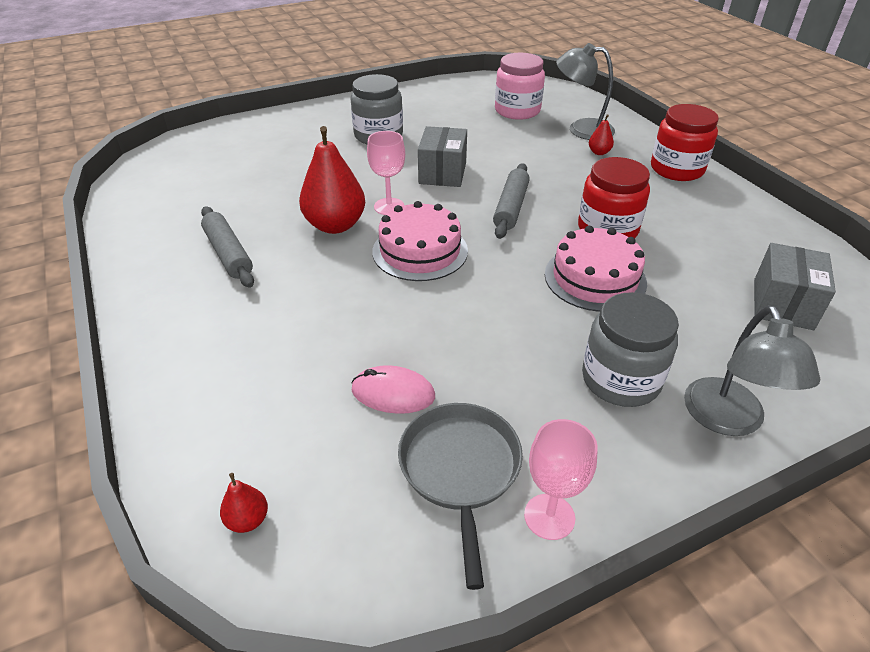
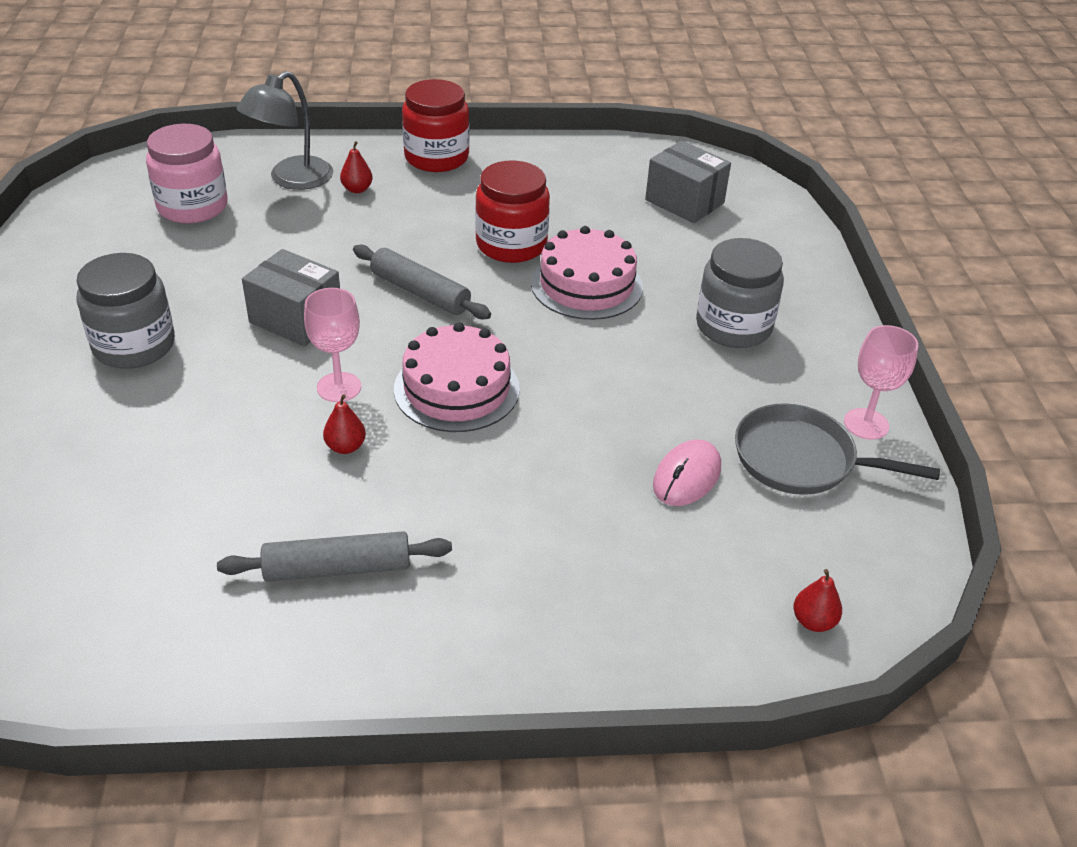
camera: 70 degrees left, 0 degrees up
red pear [299,126,365,234] -> red pear [323,394,366,454], size x0.45
grey lamp [684,305,820,436] -> none

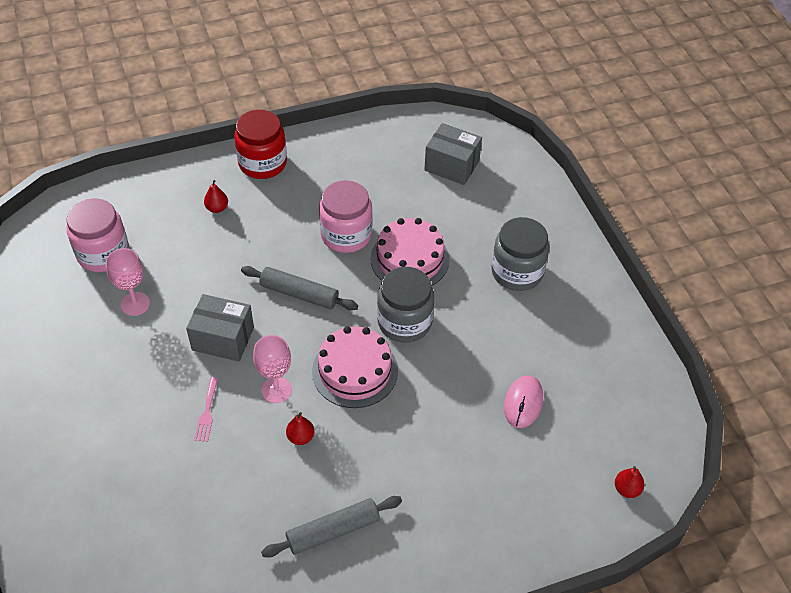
camera: 15 degrees left, 10 degrees up
grey jar [77,253,175,369] -> grey jar moved to [377,267,434,343]
grey lamp [237,71,333,190] -> none
red jar [475,161,550,263] -> pink jar [319,180,372,253]
grey pan [735,403,940,495] -> none
pink goblet [844,325,918,440] -> pink goblet moved to [105,248,150,316]
none -> pink fork [194,377,218,442]

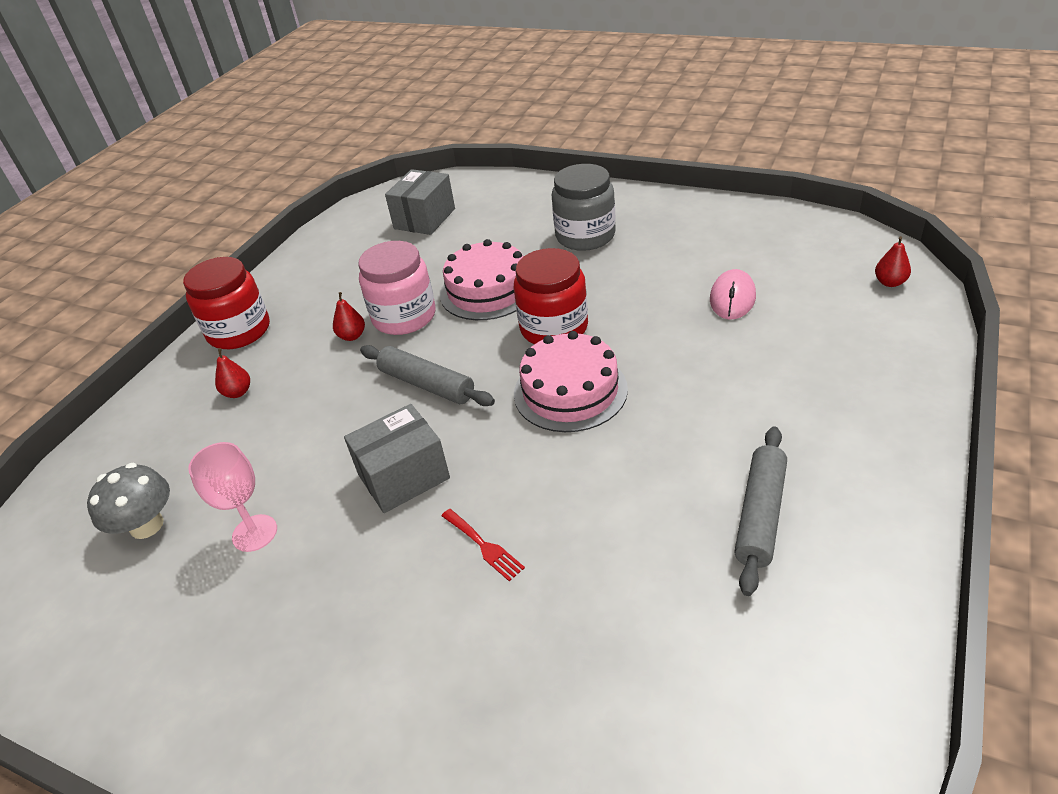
camera: 40 degrees left, 10 degrees down
pink jar [67,199,129,272] -> grey mushroom [87,463,170,539]
pink fork [194,377,218,442] -> red fork [442,509,525,581]
grey rolling pin [241,266,358,310] -> grey rolling pin turned 60 degrees clockwise [360,345,495,406]
pink goblet [253,335,292,403] -> none
red pear [286,412,314,445] -> red pear moved to [333,292,365,341]
grey jar [377,267,434,343] -> red jar [514,248,588,344]
grey box [424,123,482,185] -> grey box turned 45 degrees counterclockwise [385,169,455,235]
pink mouse [504,375,543,428] -> pink mouse turned 45 degrees clockwise [710,269,756,319]

